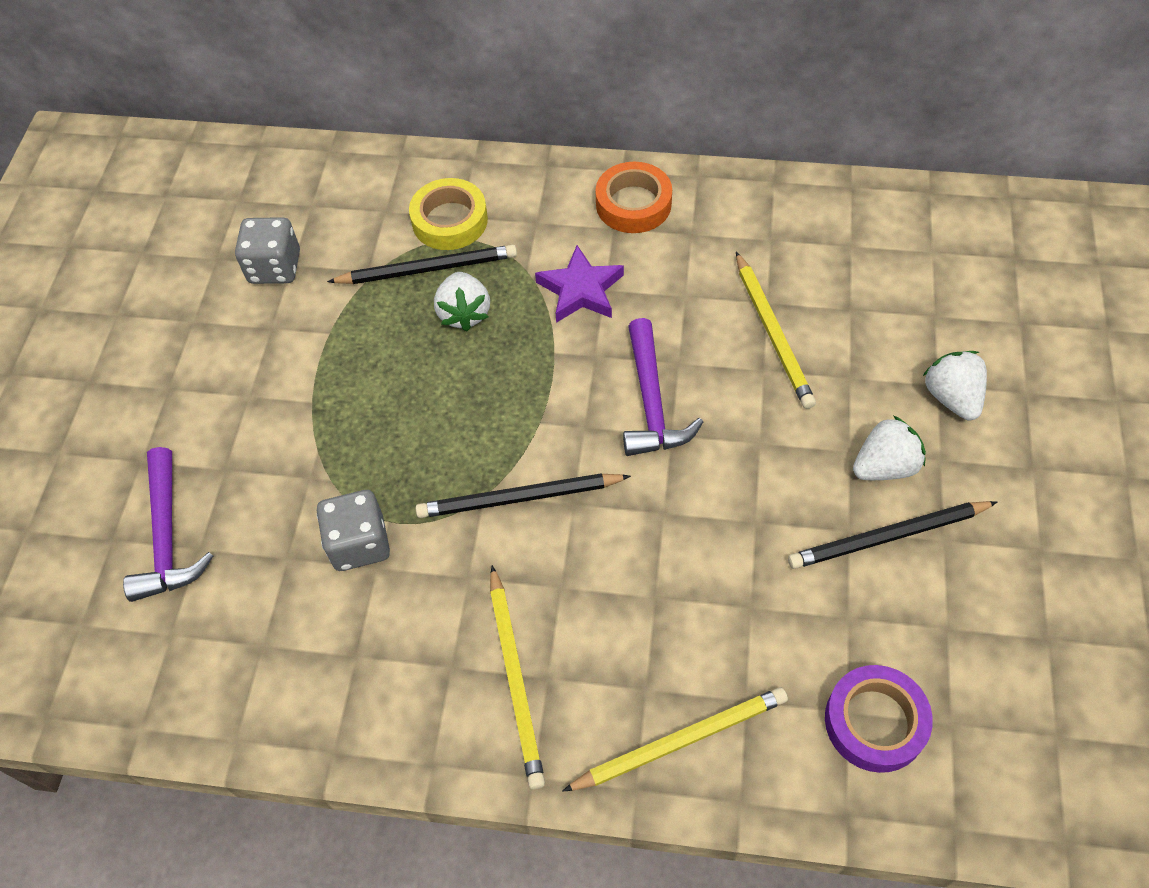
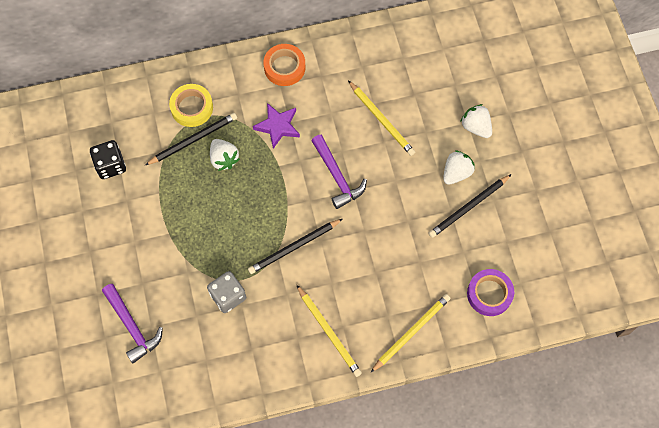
camera: 25 degrees left, 10 degrees up
grey dice [235,217,300,284] -> black dice [90,140,126,179]

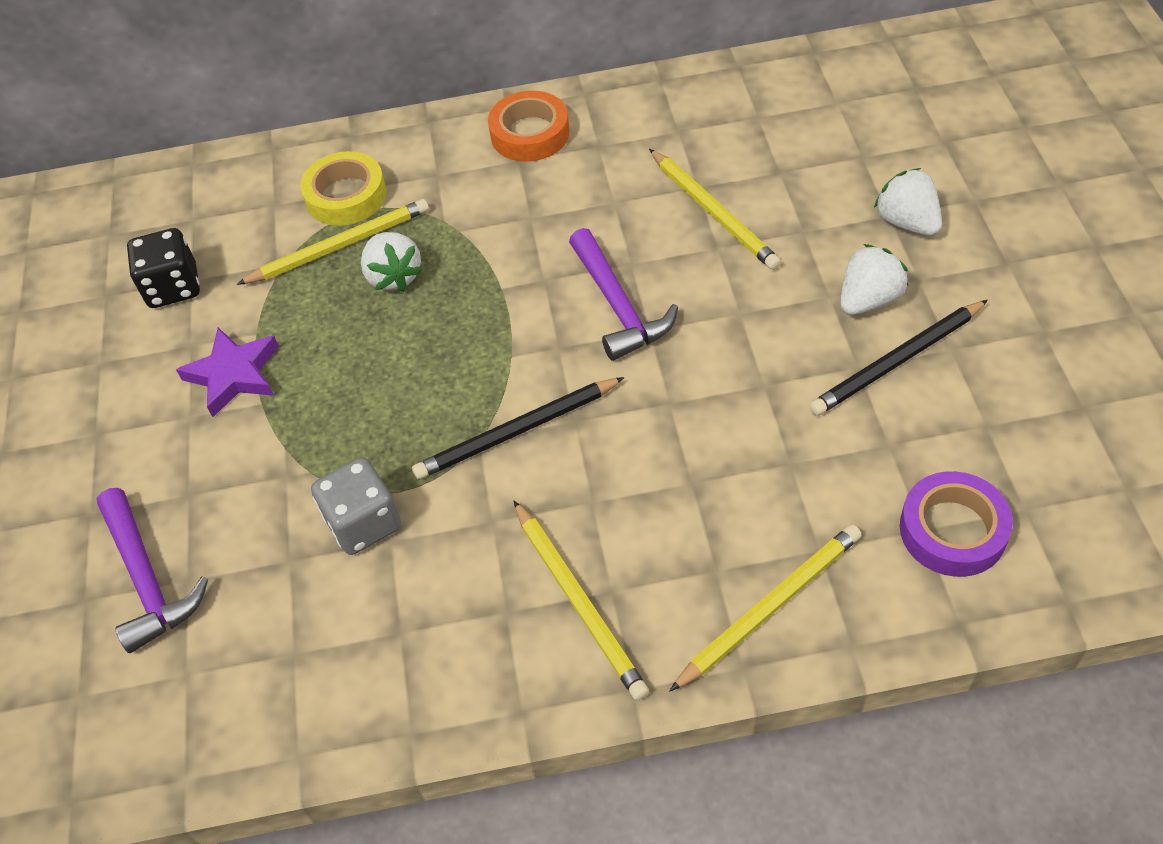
camera: 10 degrees right, 15 degrees down
black pencil [145,113,237,165] -> yellow pencil [237,199,429,285]
purple star [253,103,300,149] -> purple star moved to [176,328,279,417]

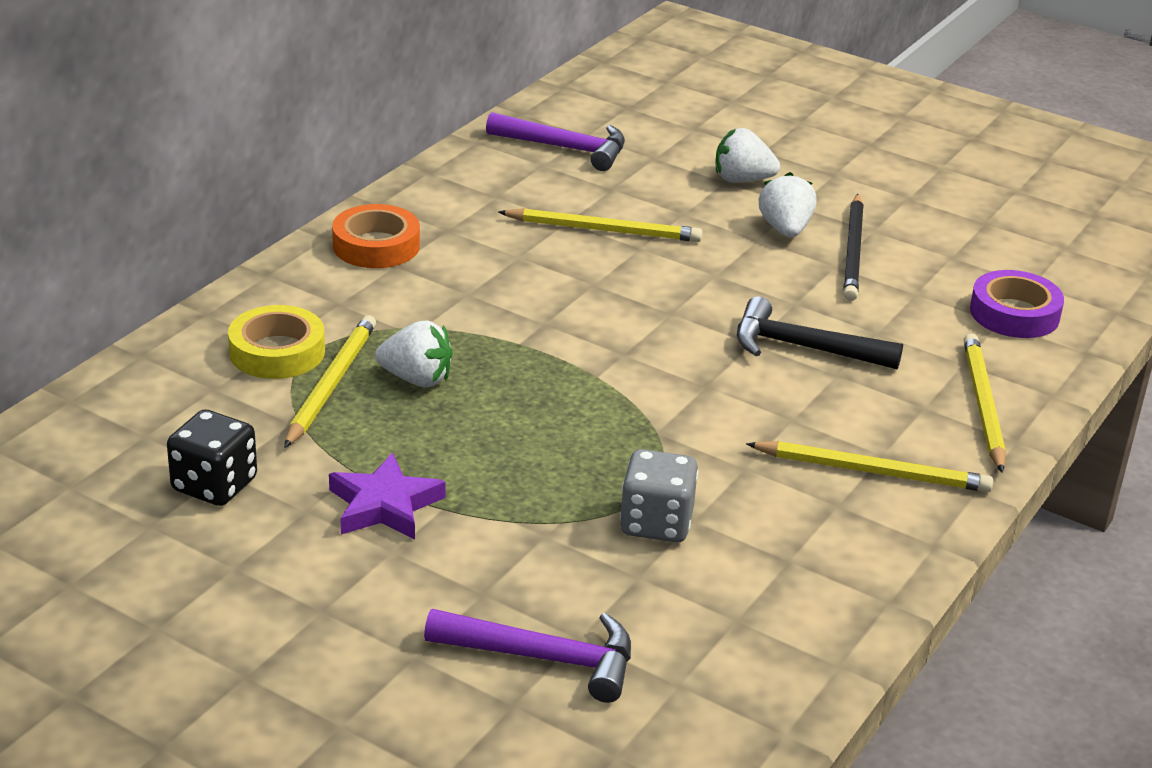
camera: 55 degrees left, 20 degrees down
black pencil [412,377,625,479] -> none
purple hammer [569,228,678,361] -> purple hammer moved to [486,112,625,171]
none -> black hammer [737,296,903,370]

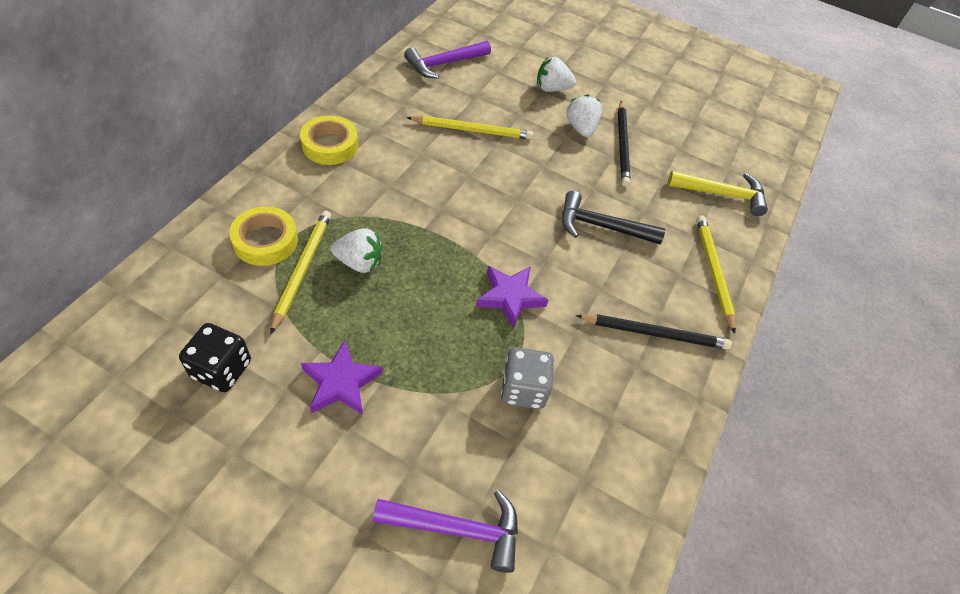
camera: 10 degrees left, 20 degrees up
orange tape [332,204,420,268] -> yellow tape [300,116,358,165]
purple hammer [486,112,625,171] -> purple hammer turned 135 degrees clockwise [404,41,491,79]
yellow pencil [746,441,993,492] -> black pencil [576,314,732,350]
purple tape [970,270,1064,338] -> yellow hammer [668,171,768,216]
none -> purple star [476,266,548,328]

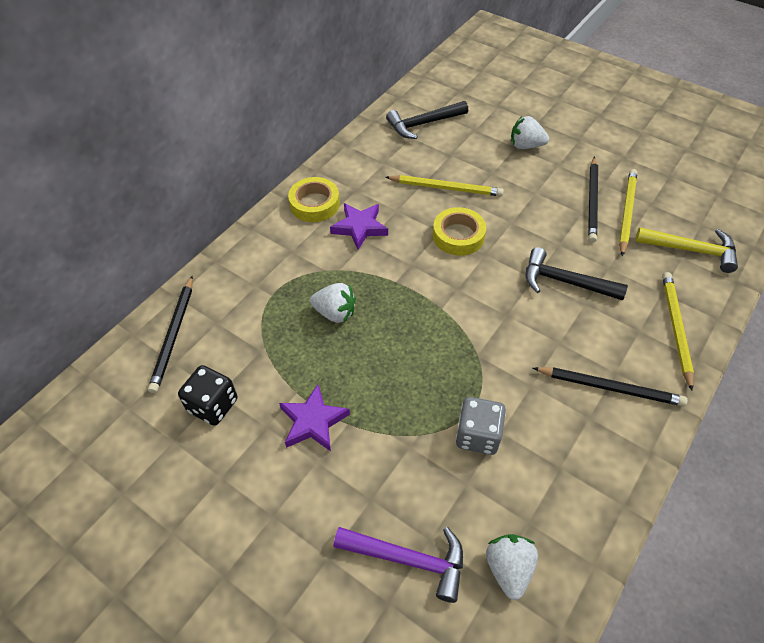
camera: 15 degrees right, 0 degrees up
yellow tape [229,206,298,266] -> yellow tape moved to [433,207,486,256]
yellow pencil [270,210,331,334] -> yellow pencil moved to [619,169,637,256]
purple hammer [404,41,491,79] -> black hammer [386,101,468,139]
purple star [476,266,548,328] -> purple star moved to [330,203,388,250]
white strawberry [566,94,602,137] -> white strawberry moved to [486,534,538,600]
none -> black pencil [148,276,193,393]

